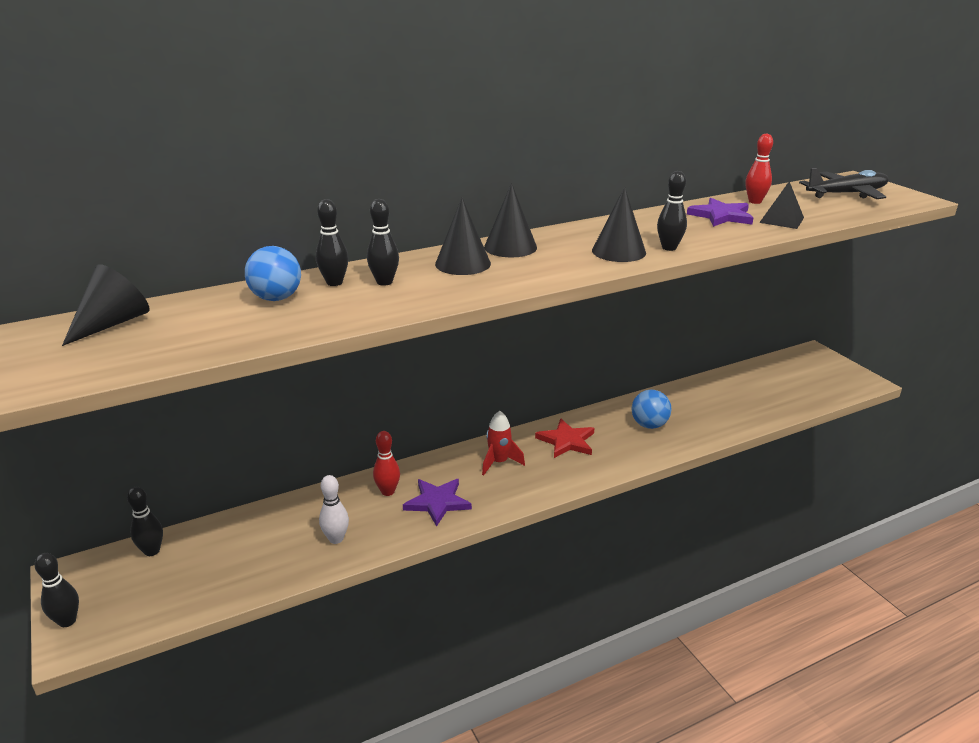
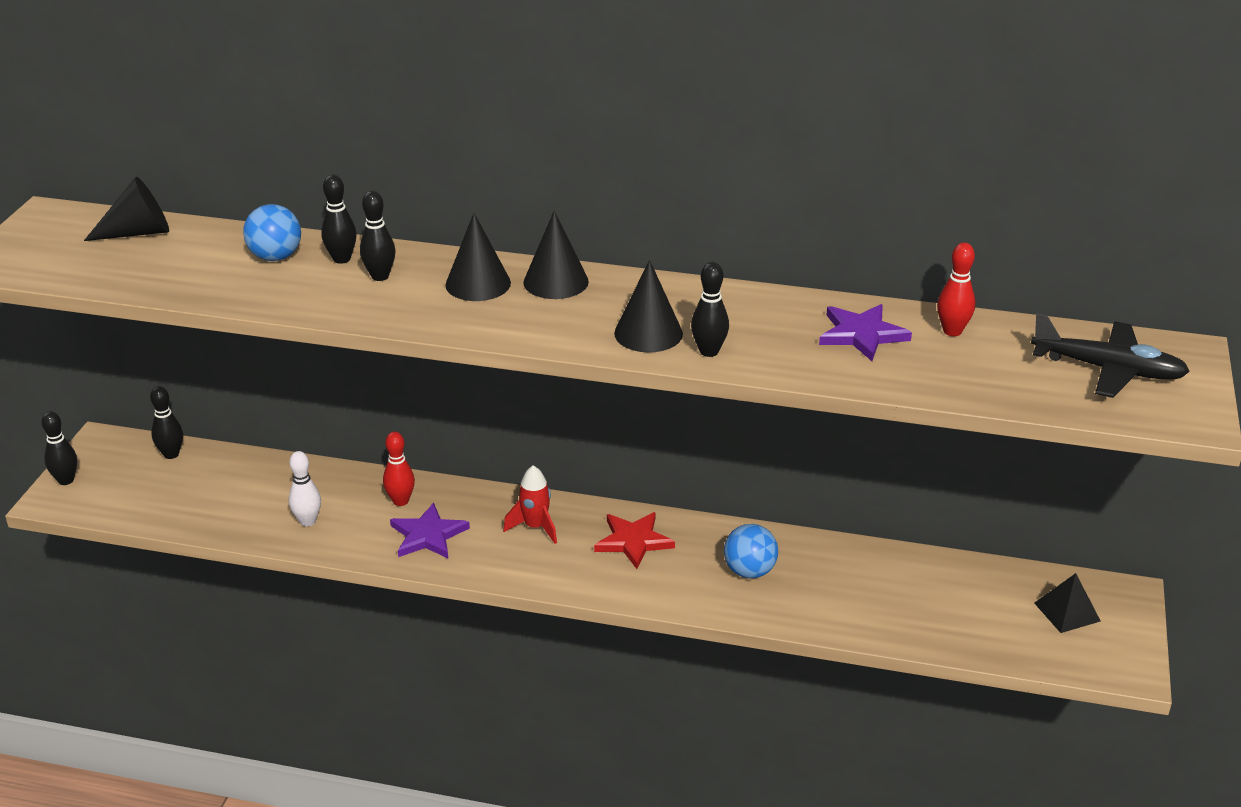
camera: 40 degrees right, 5 degrees up
black pyramid [759,181,804,229] -> black pyramid moved to [1034,573,1101,633]

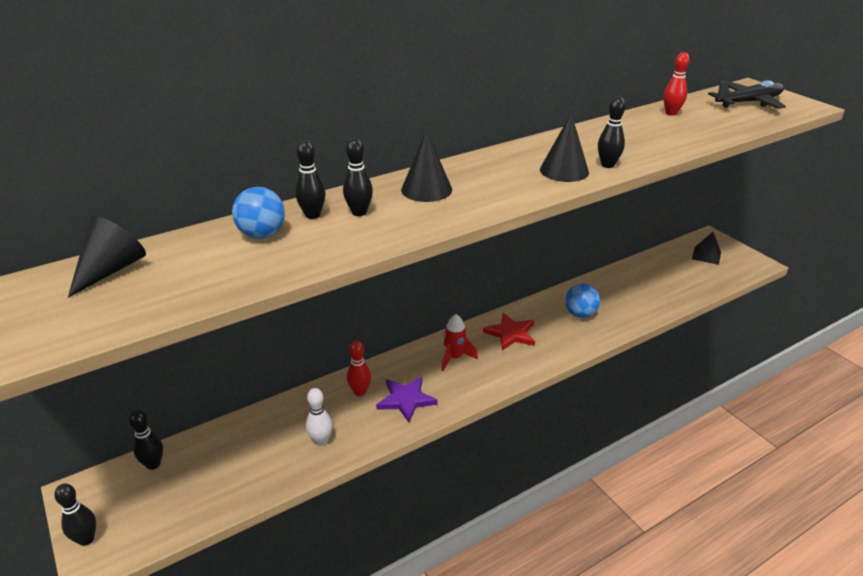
camera: 45 degrees left, 0 degrees up
black cone [523,211,589,299] -> none
purple star [819,304,912,361] -> none

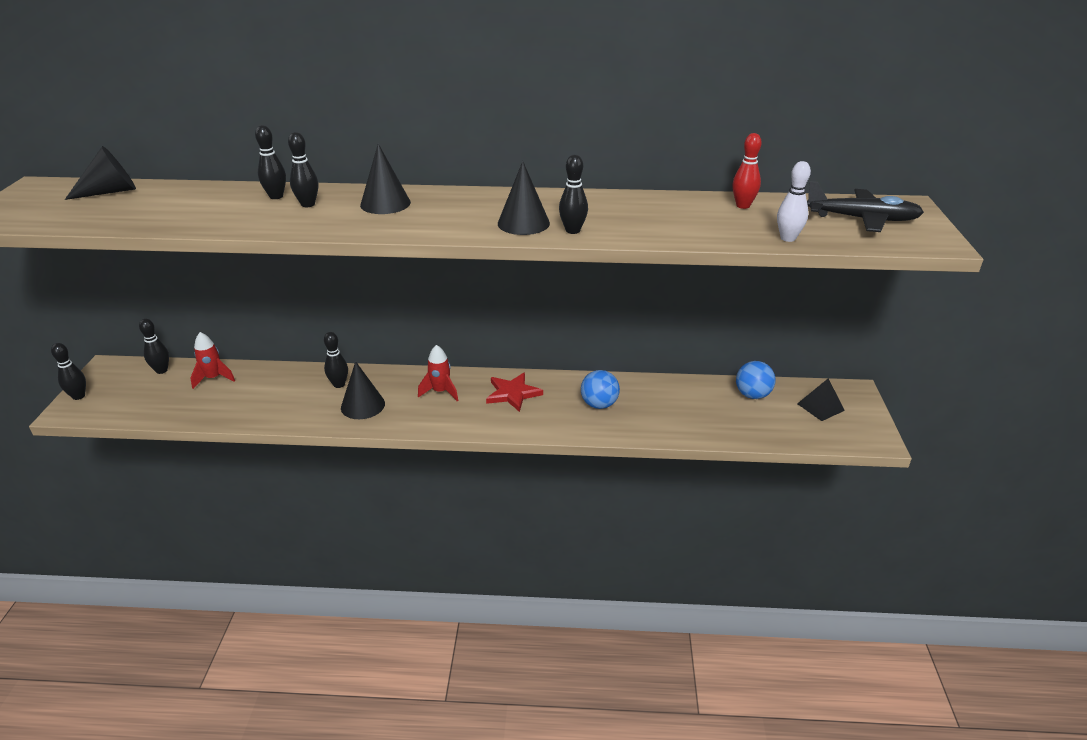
camera: 35 degrees right, 0 degrees up
blue ball [232,187,285,239] -> blue ball moved to [736,361,775,399]
white bowling pin [306,388,332,446] -> white bowling pin moved to [777,161,811,242]
red bowling pin [347,341,371,396] -> black bowling pin [324,332,348,388]
purple star [376,377,438,423] -> black cone [341,361,385,419]
none -> red rocket [190,332,235,389]

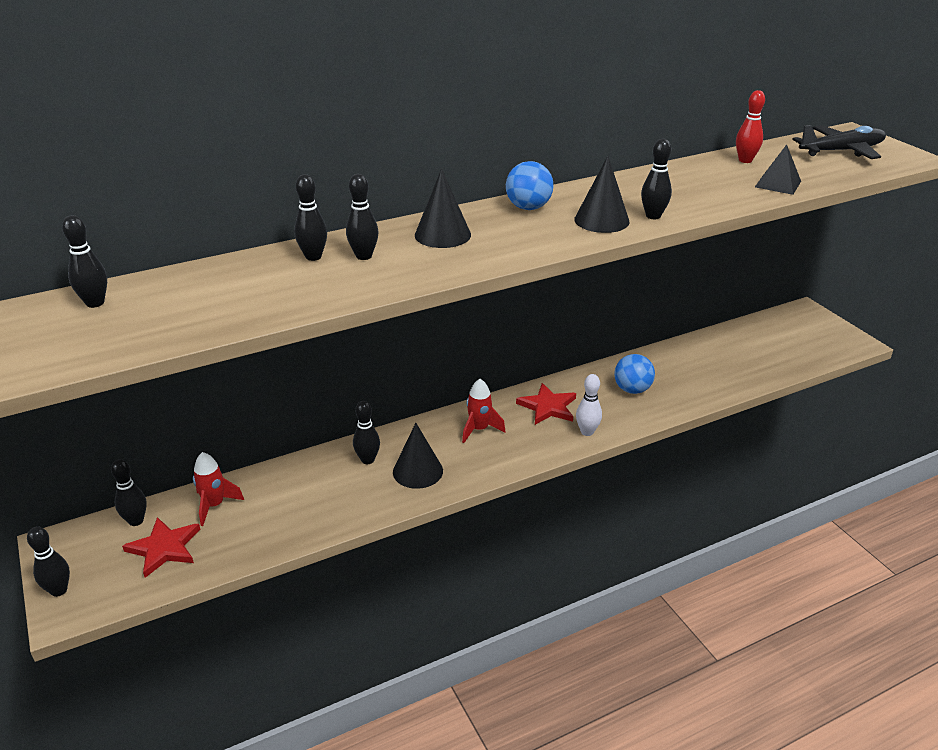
camera: 30 degrees left, 0 degrees up
black cone [65,146,136,200] -> black bowling pin [62,215,107,308]
blue ball [736,361,775,399] -> blue ball moved to [506,161,554,210]
white bowling pin [777,161,811,242] -> white bowling pin moved to [576,374,602,436]
black pyramid [797,379,845,421] -> black pyramid moved to [755,144,801,195]
none -> red star [122,517,200,578]

